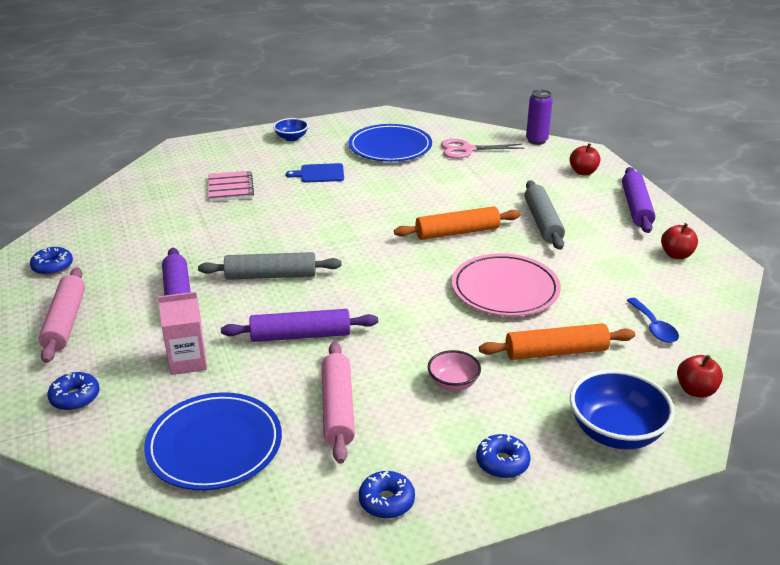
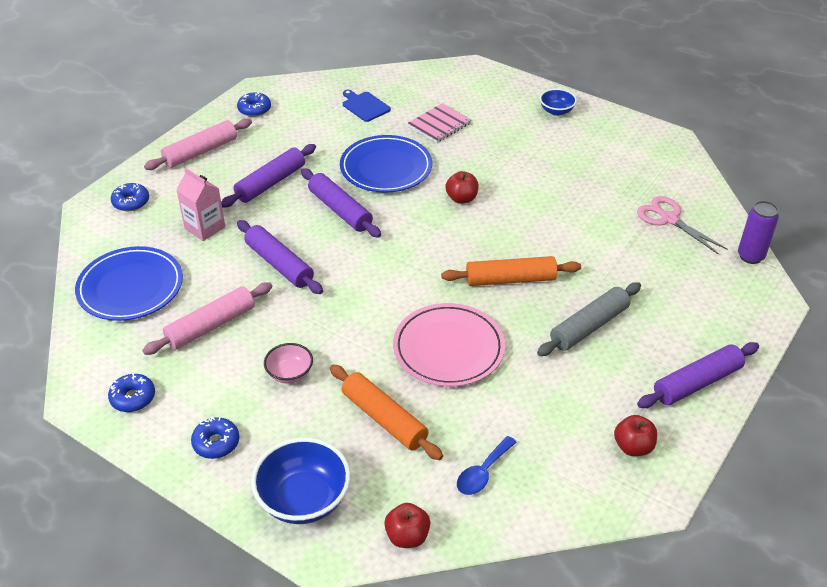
camera: 55 degrees right, 10 degrees up
grey rolling pin [198,252,342,280] -> purple rolling pin [301,168,381,238]
blue cutting board [286,163,344,183] -> blue cutting board moved to [343,90,391,122]
blue plate [349,124,432,162] -> blue plate moved to [340,135,432,193]
orange rolling pin [394,206,520,240] -> orange rolling pin turned 45 degrees counterclockwise [441,256,581,286]
red apple [569,143,601,175] -> red apple moved to [445,171,479,204]

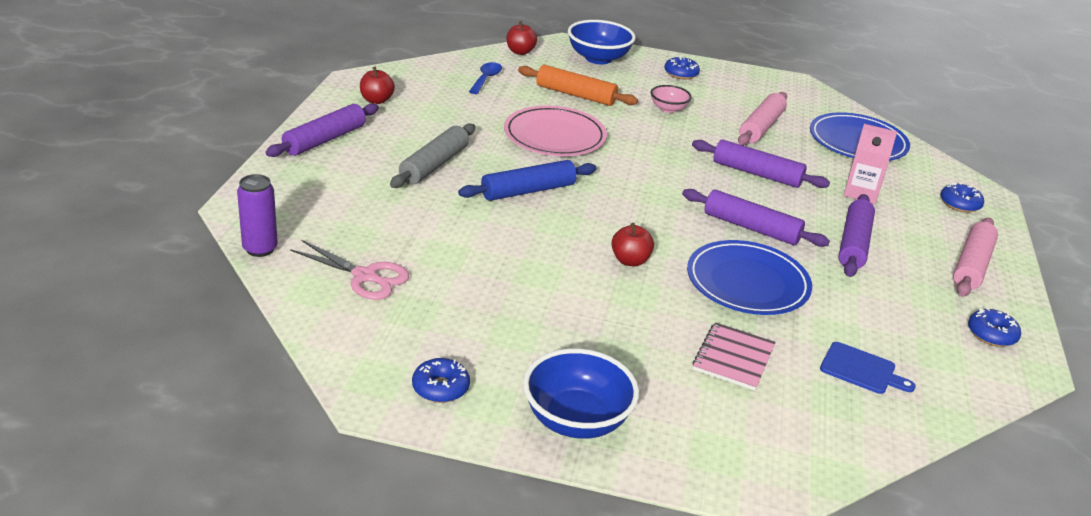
camera: 155 degrees right, 10 degrees down
blue donut [108,373,155,412] -> blue donut moved to [412,358,470,403]
orange rolling pin [441,256,581,286] -> blue rolling pin [458,160,596,201]
blue bowl [540,89,577,116] -> blue bowl [523,349,639,439], size x1.77

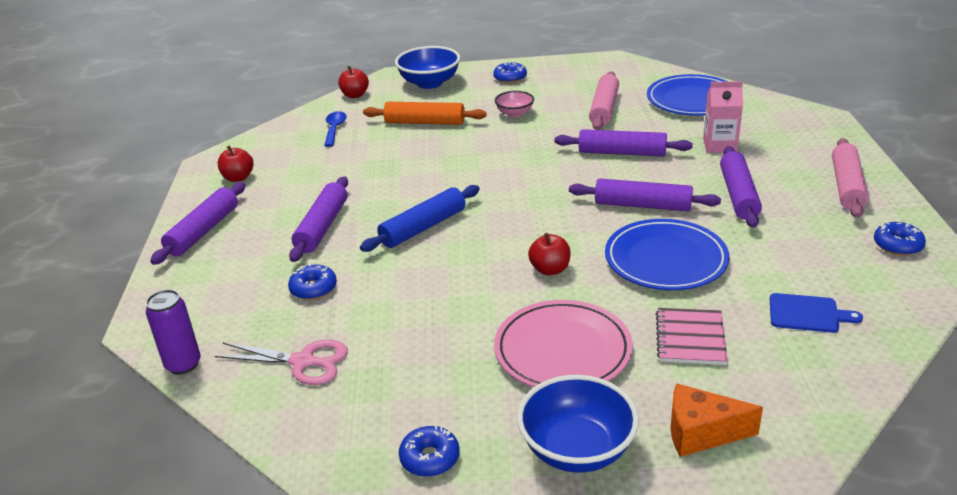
camera: 10 degrees left, 0 degrees up
grey rolling pin [390,123,475,188] -> purple rolling pin [289,176,348,262]
pink plate [504,106,607,156] -> pink plate moved to [494,300,633,387]
blue donut [940,182,984,213] -> blue donut moved to [288,264,337,300]
none -> orange cheese [670,383,763,457]

